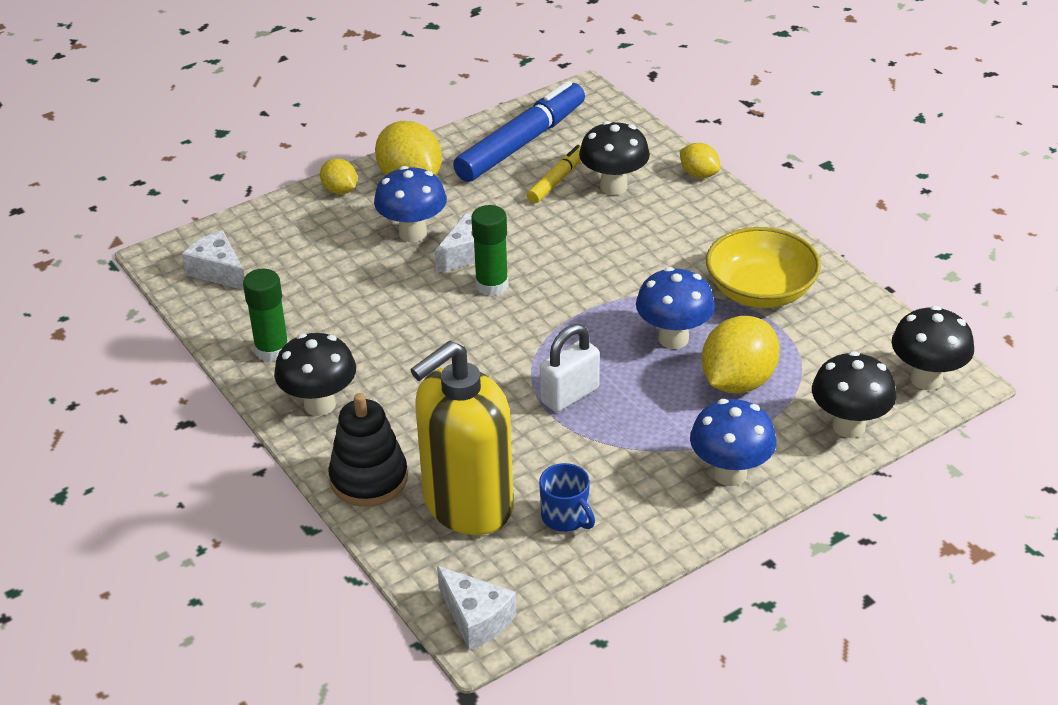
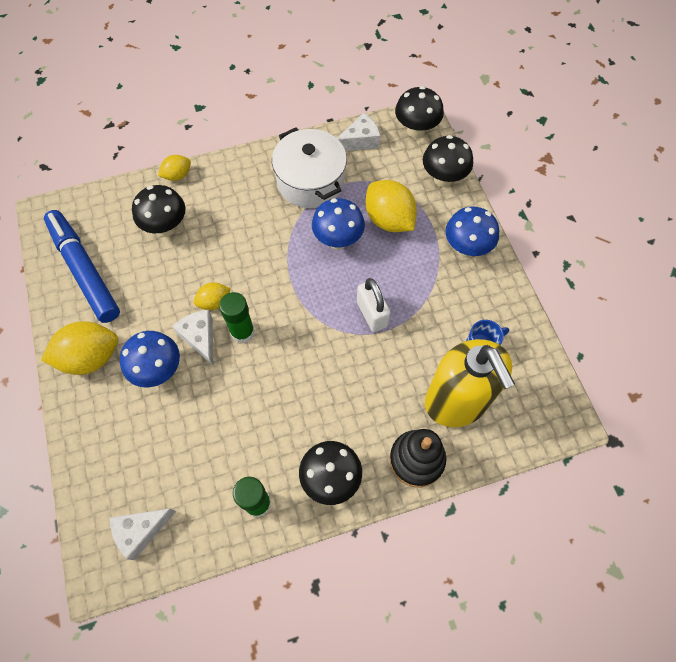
camera: 75 degrees left, 25 degrees up
yellow lemon [320,158,357,194] -> yellow lemon moved to [194,282,231,310]
white cheese [437,566,516,650] -> white cheese moved to [337,113,380,151]
yellow marker [527,145,581,203] -> none
yellow bowl [706,227,821,308] -> white pot [272,128,347,208]

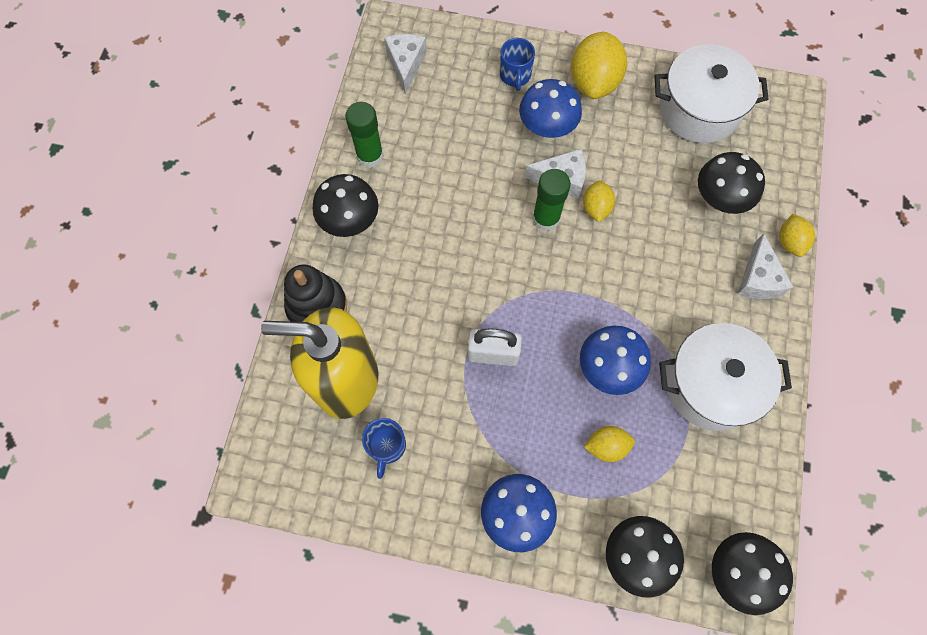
camera: 120 degrees right, 5 degrees up
blue marker [44,210,120,323] -> white pot [654,45,769,143]
white cheese [337,113,380,151] -> white cheese moved to [737,233,793,299]
yellow lemon [366,180,417,232] -> yellow lemon [584,426,635,462], size x0.55
none -> blue mug [500,38,535,91]

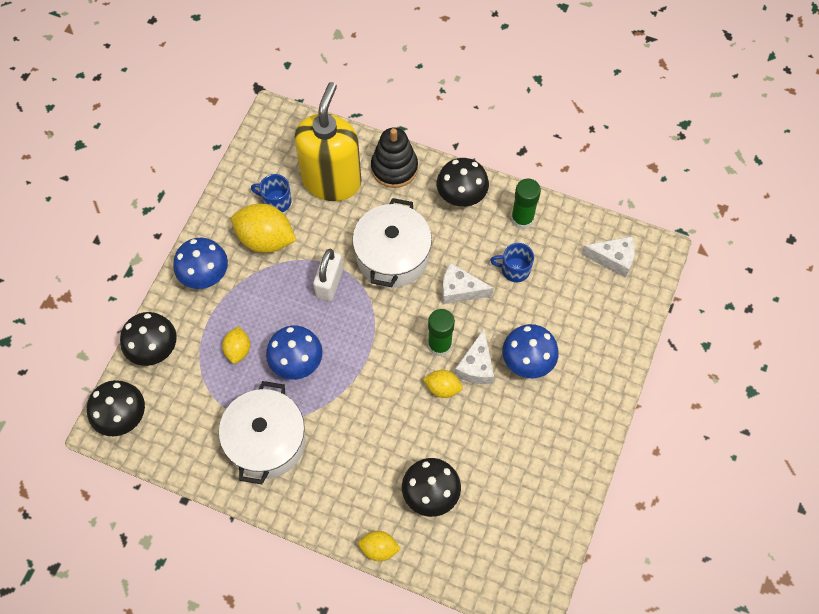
camera: 100 degrees right, 5 degrees down
blue mug [500,38,535,91] -> blue mug moved to [490,243,534,282]
yellow lemon [571,32,627,99] -> yellow lemon moved to [231,204,296,253]
white pot [654,45,769,143] -> white pot moved to [352,198,432,288]
white cheese [737,233,793,299] -> white cheese moved to [442,263,494,304]

